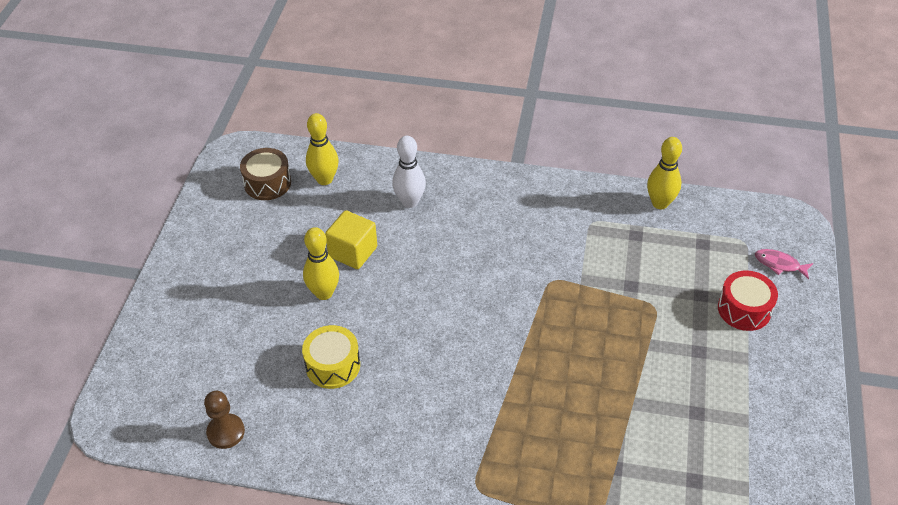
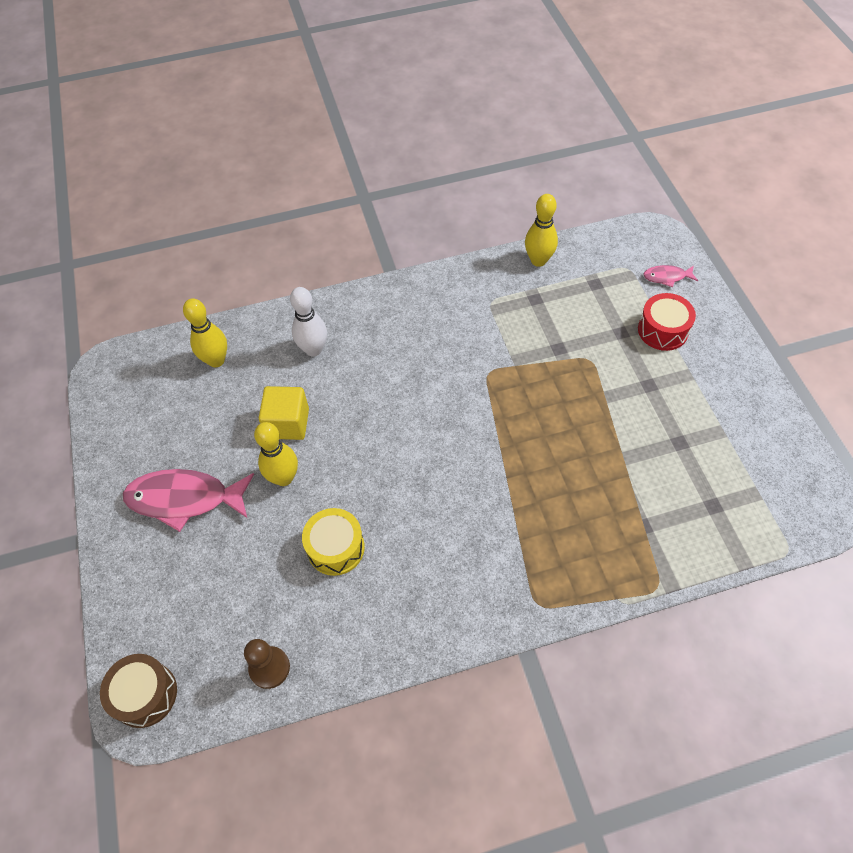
camera: 25 degrees left, 10 degrees up
brown drum [240,148,291,200] -> brown drum moved to [100,654,177,728]
none -> pink fish [123,469,254,532]

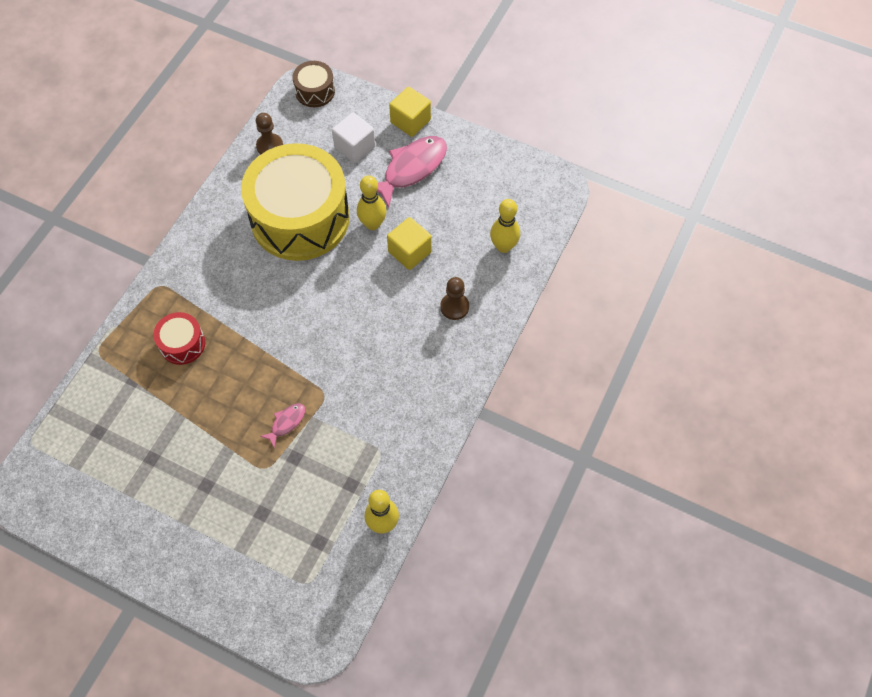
camera: 130 degrees right, 5 degrees up
white bowling pin [290,287,327,357] -> brown pawn [440,277,469,320]
yellow drum [302,508,365,576] -> yellow drum [241,143,350,261], size x2.33
red drum [638,293,696,351] -> red drum moved to [154,312,205,365]
pink fish [643,265,698,287] -> pink fish moved to [260,403,305,448]
none -> white cube [332,112,375,163]
none -> yellow cube [389,87,431,137]

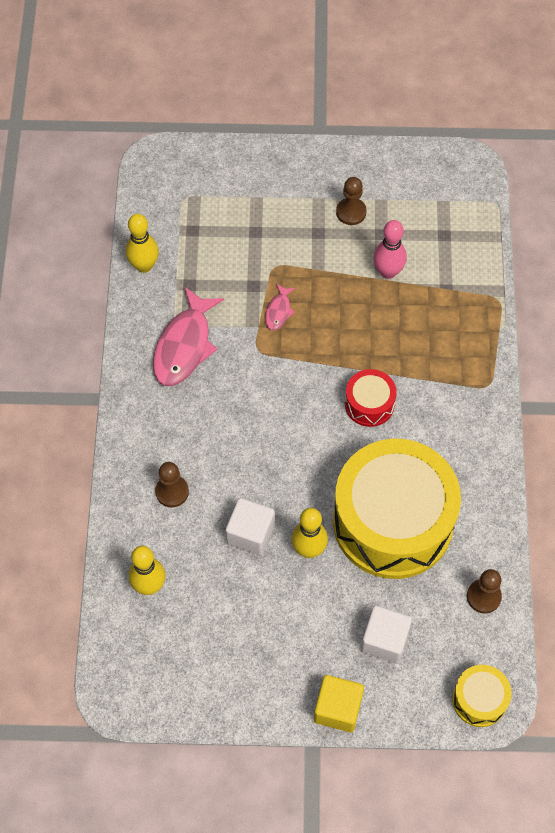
camera: 155 degrees right, 0 degrees up
red drum [154,312,205,365] -> red drum moved to [345,369,397,427]
brown drum [292,61,335,107] -> yellow drum [452,665,512,727]
pink fish [377,136,447,208] -> pink fish moved to [153,287,224,386]
yellow cube [387,217,432,270] -> white cube [225,498,275,555]
none -> brown pawn [336,177,367,225]
none -> pink bowling pin [374,220,407,279]

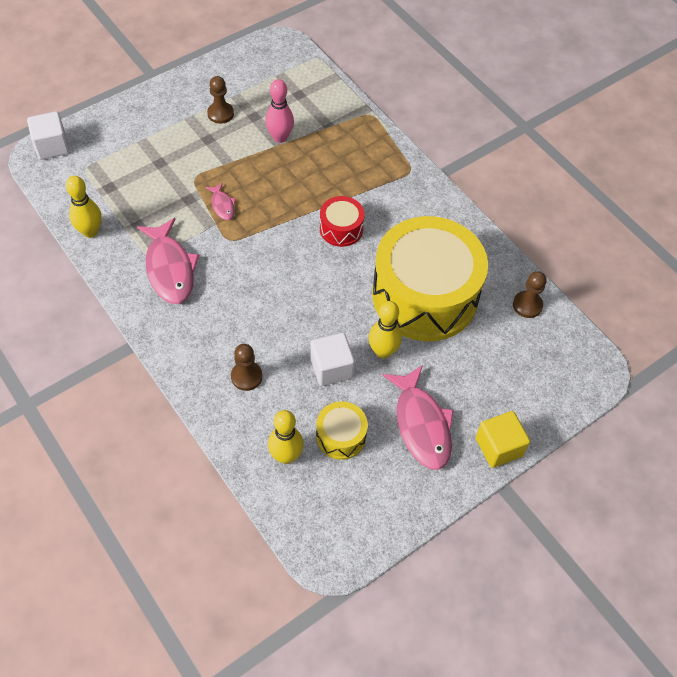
camera: 40 degrees left, 5 degrees down
white cube [361,606,412,664] -> white cube moved to [27,111,70,160]
yellow drum [452,665,512,727] -> yellow drum moved to [316,401,368,460]
none -> pink fish [383,365,454,470]

